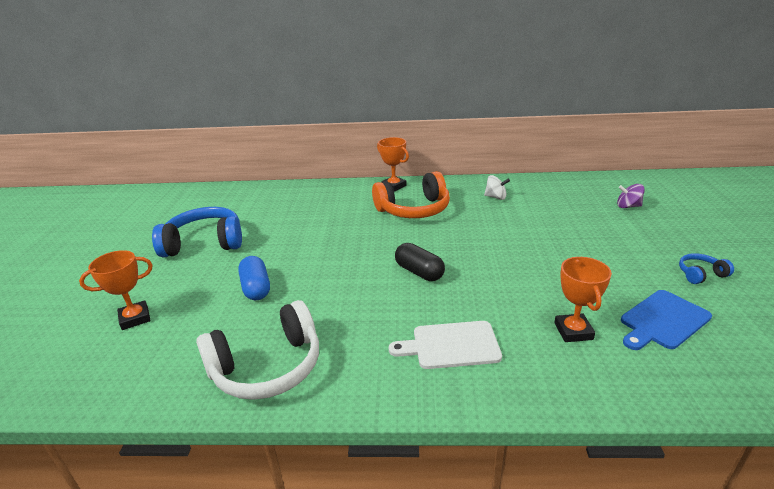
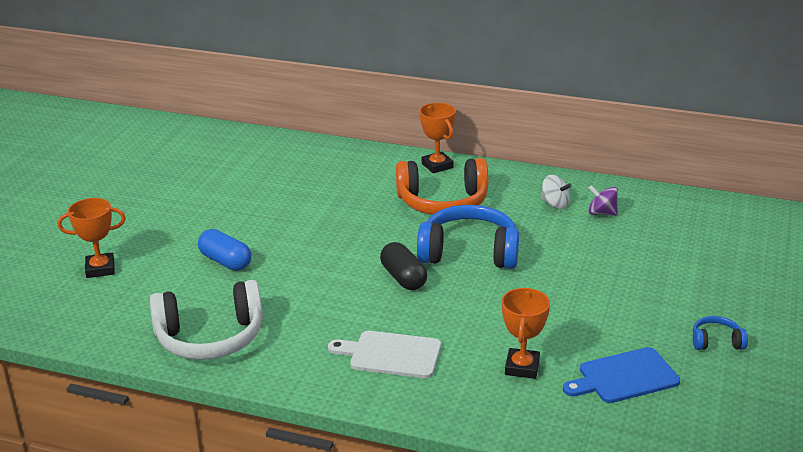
camera: 15 degrees right, 0 degrees up
blue headphones [152,207,242,257] -> blue headphones moved to [417,205,519,269]
blue capsule [238,256,270,300] -> blue capsule turned 45 degrees counterclockwise [198,229,251,271]
purple spinning top [617,184,645,208] -> purple spinning top moved to [589,185,618,216]

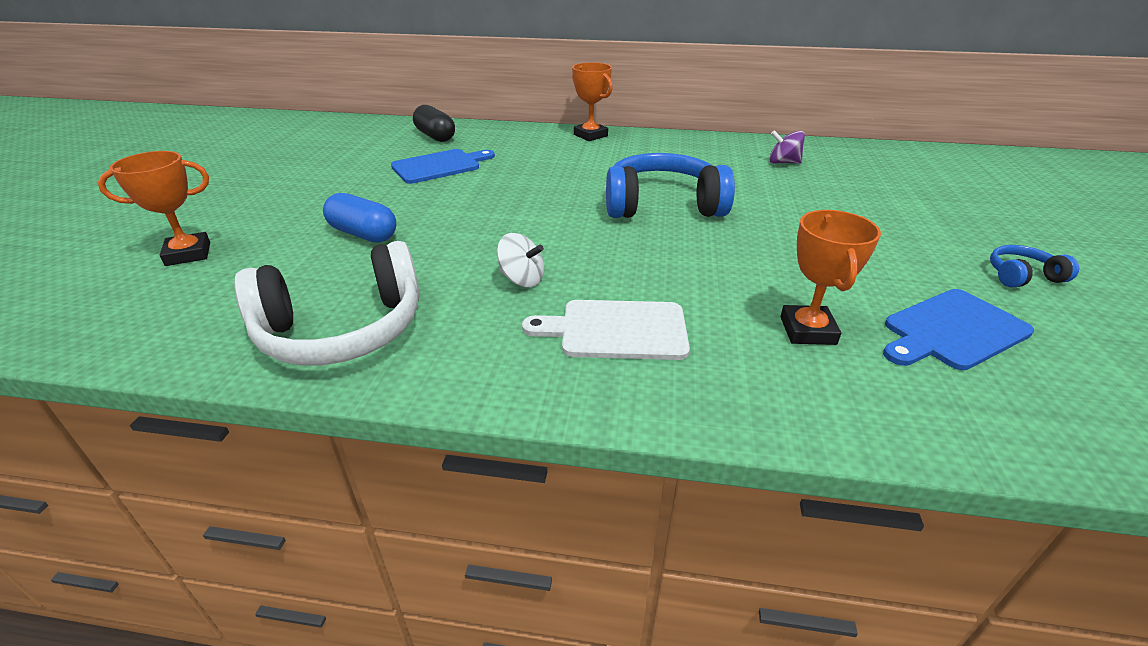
camera: 10 degrees left, 5 degrees up
black capsule [380,242,427,290] -> black capsule moved to [413,105,455,142]
orange headphones [396,158,488,215] -> none
white spinning top [541,175,572,209] -> white spinning top moved to [497,233,544,287]
none -> blue cutting board [391,149,495,184]

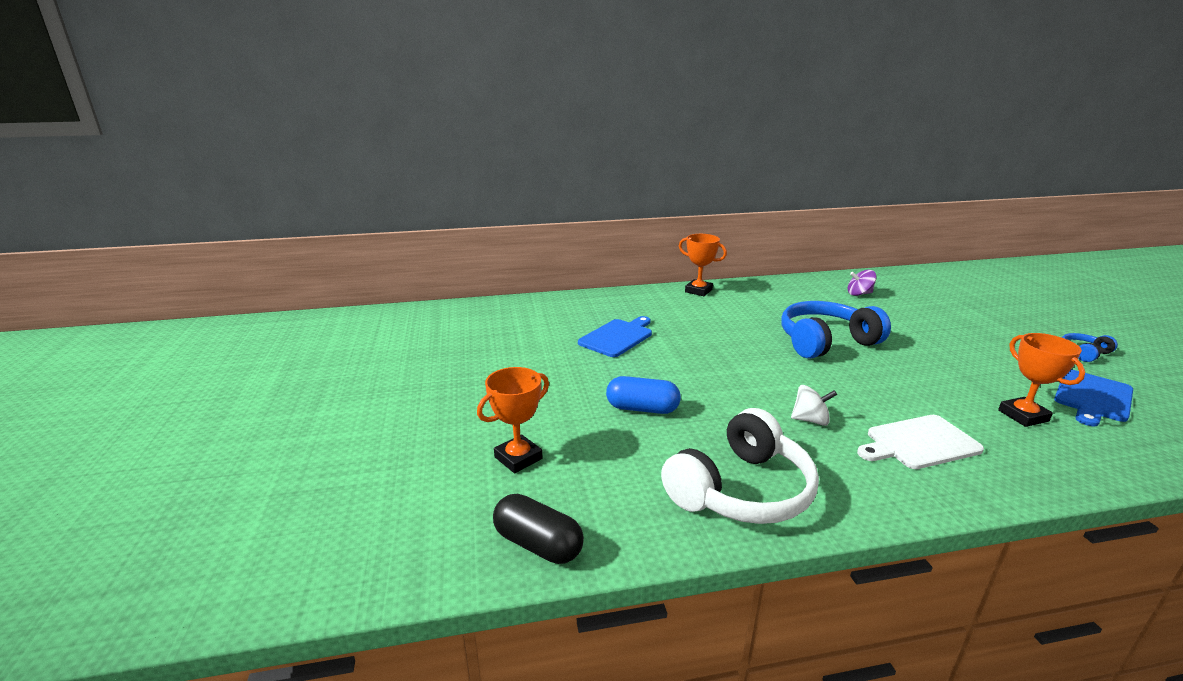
camera: 20 degrees left, 10 degrees down
black capsule [413,105,455,142] -> black capsule moved to [493,494,584,564]

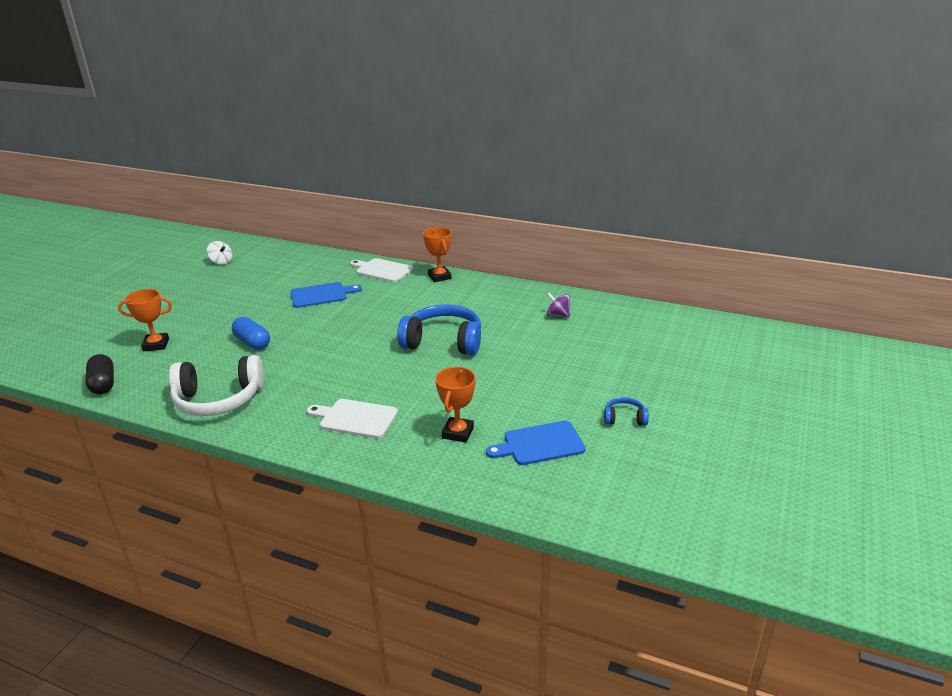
camera: 35 degrees right, 5 degrees up
white spinning top [791,385,837,426] -> white spinning top moved to [207,241,232,265]
none -> white cutting board [350,258,413,282]

